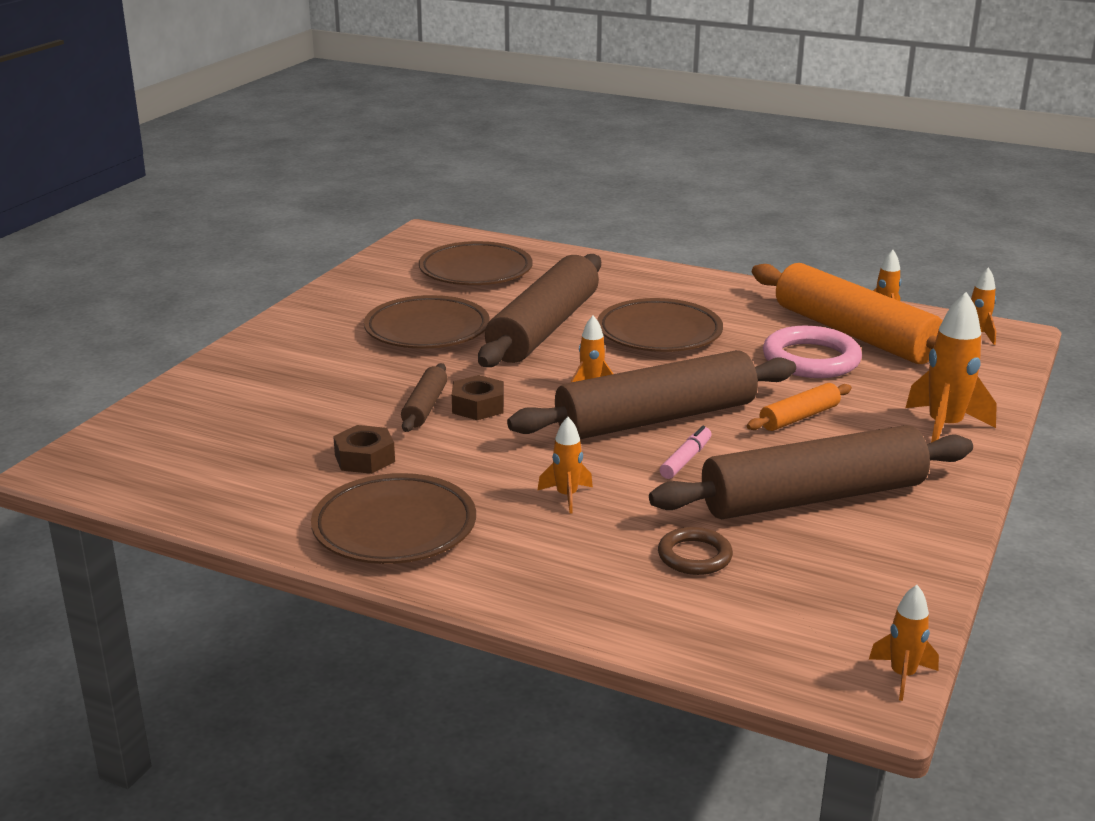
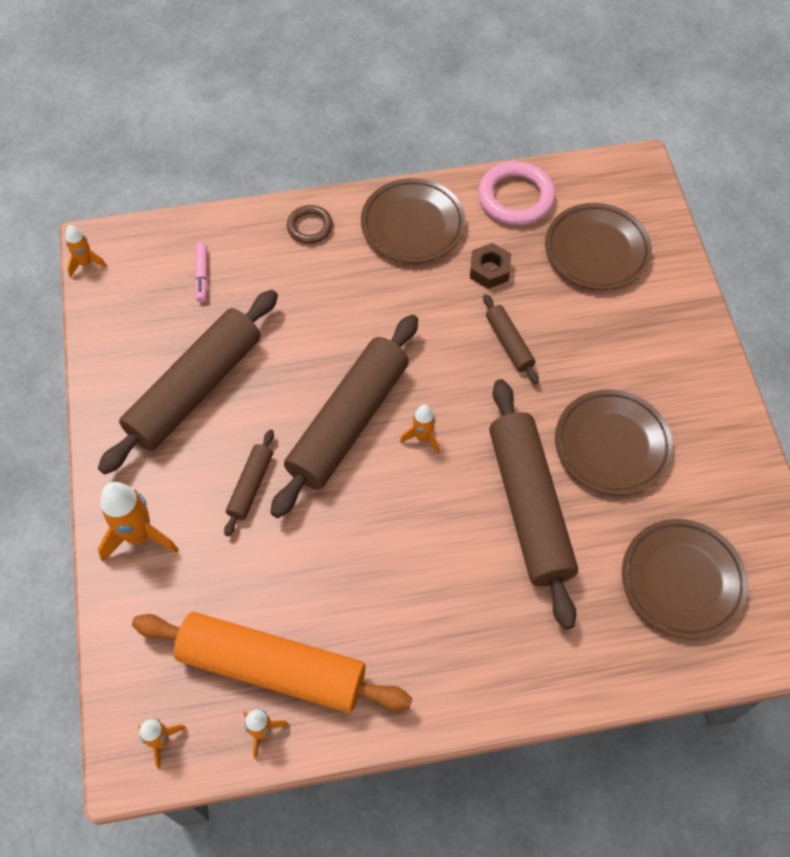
camera: 145 degrees right, 35 degrees up
brown nut [452,375,504,420] -> none
orange rocket [537,417,593,513] -> none
brown plate [597,298,723,352] -> brown plate moved to [545,203,652,290]
brown ring [658,527,733,575] -> brown ring moved to [287,205,333,244]
pink marker [660,426,712,479] -> pink marker moved to [194,243,208,302]
orange rolling pin [747,383,852,431] -> brown rolling pin [224,430,274,536]
pink ring [763,326,862,378] -> pink ring moved to [478,161,555,225]

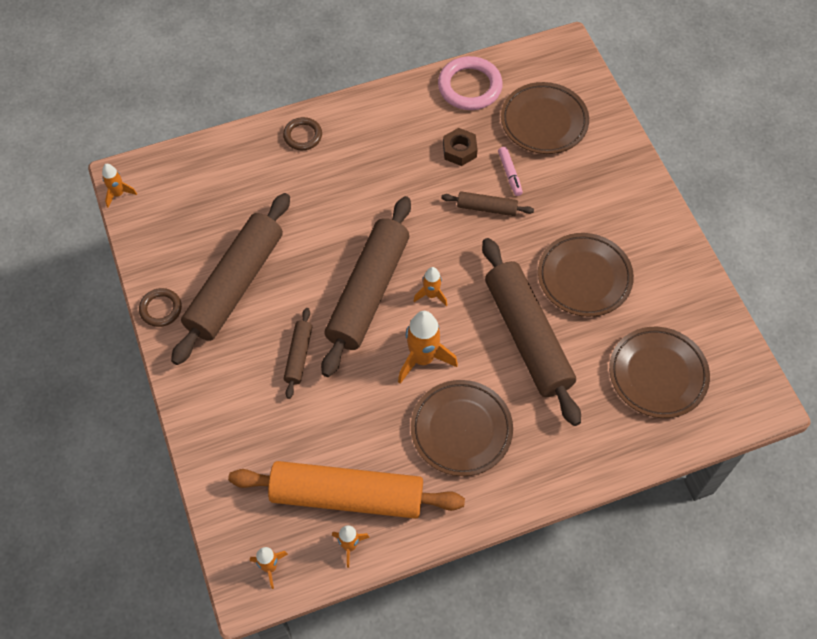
camera: 10 degrees left, 0 degrees up
orange rocket [98,482,179,562] -> orange rocket moved to [398,311,458,384]
pink marker [194,243,208,302] -> pink marker moved to [498,147,523,196]
brown plate [361,178,465,263] -> brown plate moved to [411,380,513,476]
brown rolling pin [483,294,539,384] -> brown rolling pin turned 45 degrees counterclockwise [441,191,534,216]
none -> brown ring [139,288,182,327]

